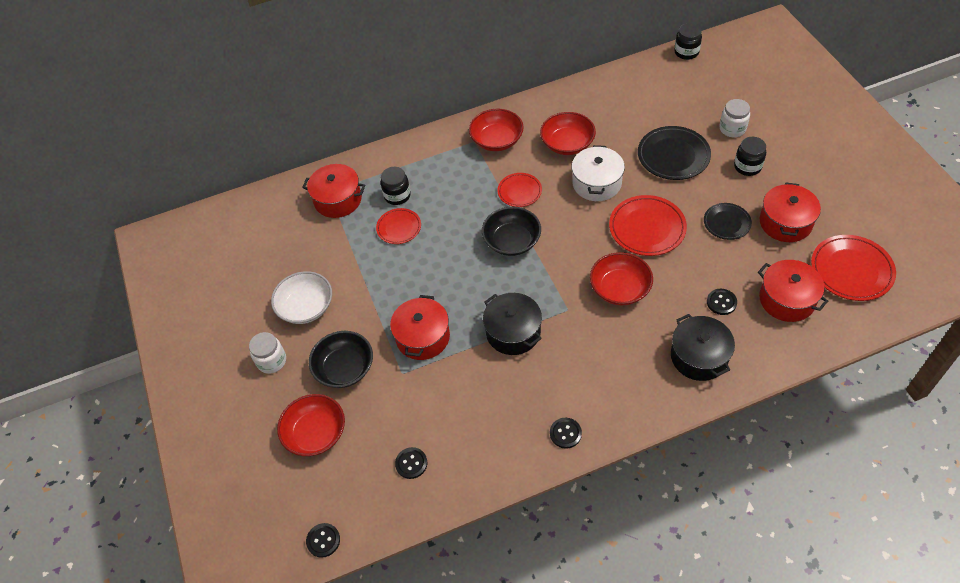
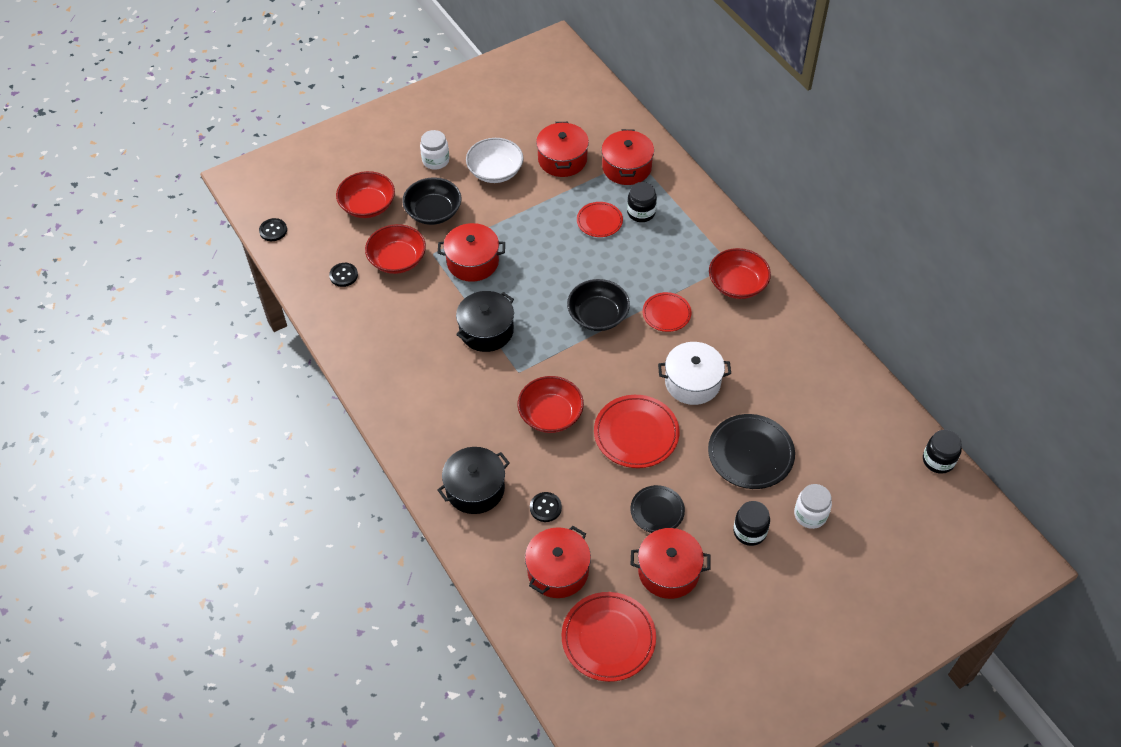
camera: 75 degrees right, 0 degrees up
red bowl [540,112,596,155] -> red bowl moved to [365,224,426,274]
black button [550,418,582,449] -> none
none -> red pot [536,122,589,177]

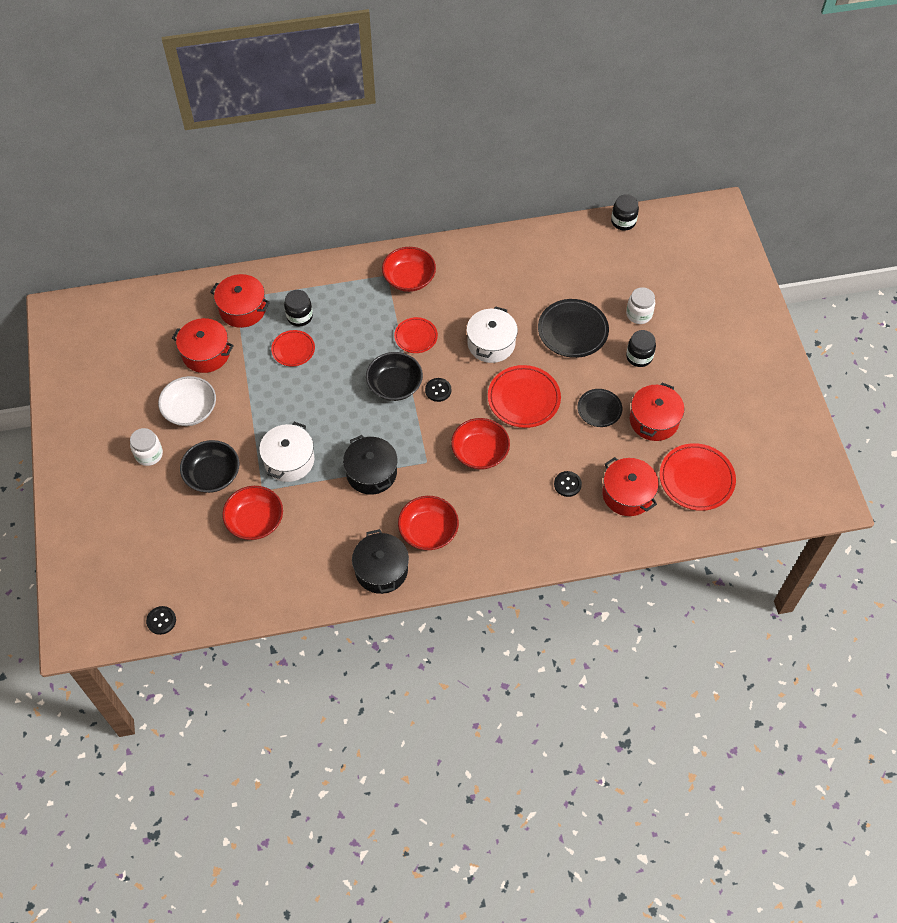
camera: 70 degrees left, 5 degrees up
black button [329,263,358,287] -> black button moved to [425,378,451,402]
red bowl [336,171,395,218] -> red bowl moved to [398,496,459,550]
red pot [438,223,505,282] -> white pot [259,422,314,482]
black pot [438,447,510,514] -> black pot moved to [352,529,409,594]

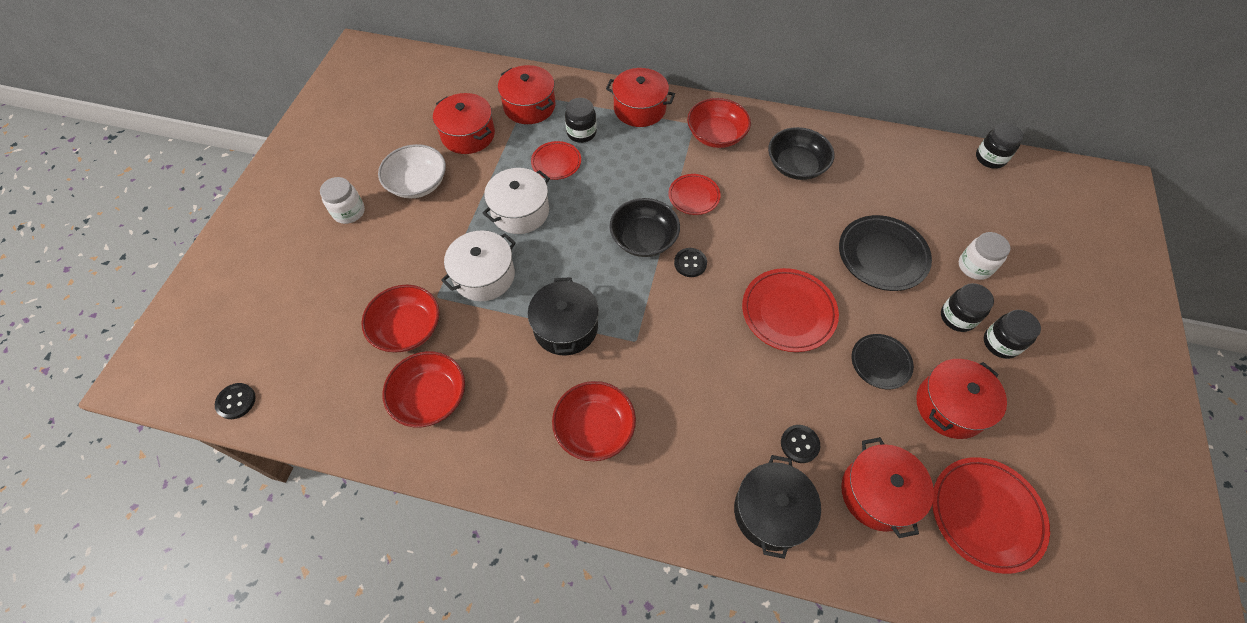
camera: 25 degrees right, 0 degrees up
black bowl [180,440,239,493] -> black bowl moved to [768,127,834,180]
black pot [352,529,409,594] -> black pot moved to [734,455,821,559]
red bowl [451,418,510,470] -> red bowl moved to [382,351,465,427]
white pot [467,306,518,363] -> white pot moved to [483,168,550,234]
none -> red pot [606,68,675,127]
none -> black jar [984,310,1041,359]

